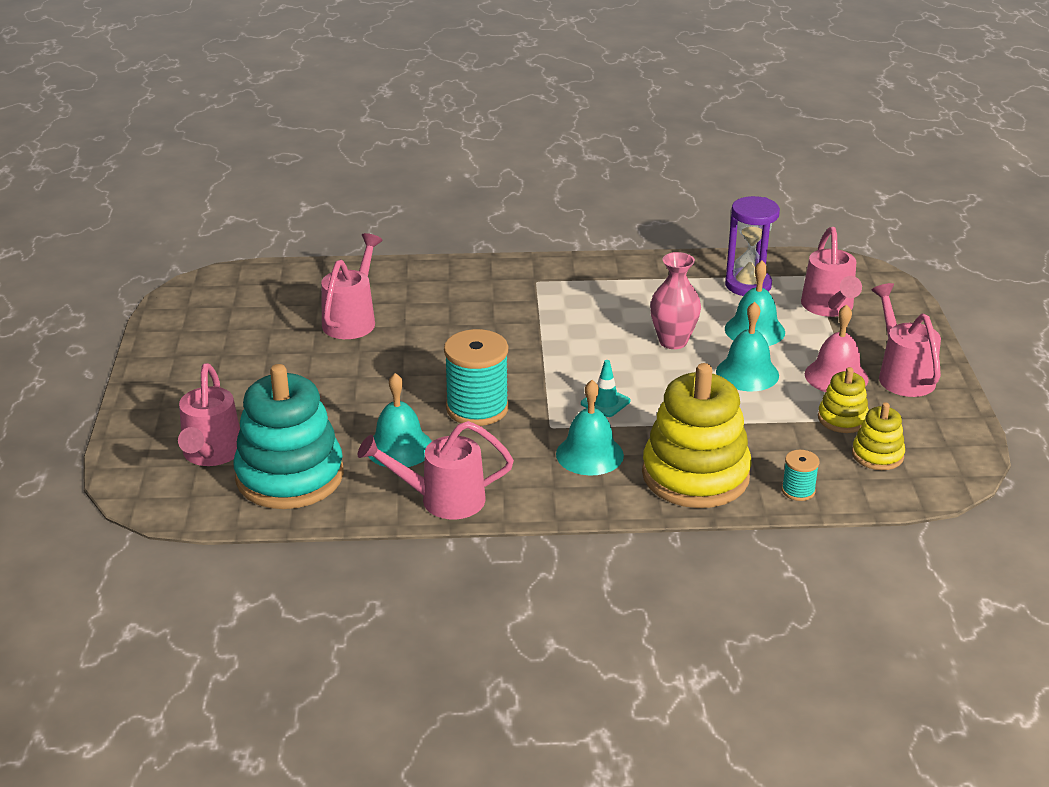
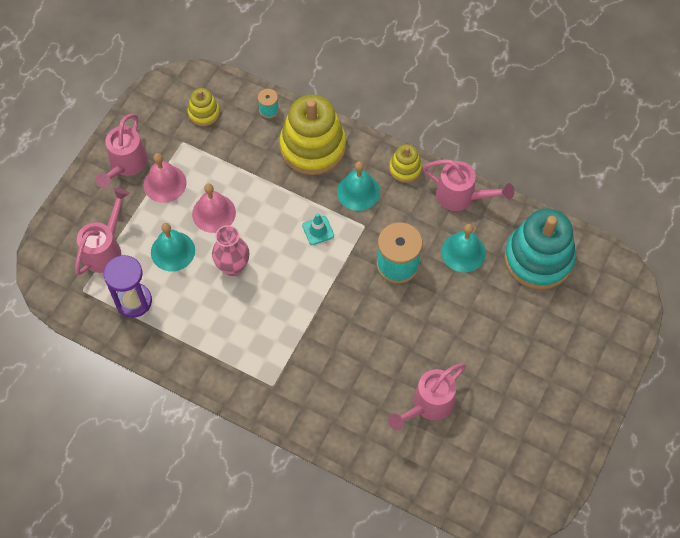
camera: 150 degrees left, 30 degrees up
pink watering can [178,363,240,466] -> none
turquoise bell [716,302,779,391] -> pink bell [192,184,236,233]
yellow stacking toy [818,367,869,433] -> yellow stacking toy moved to [389,144,422,183]

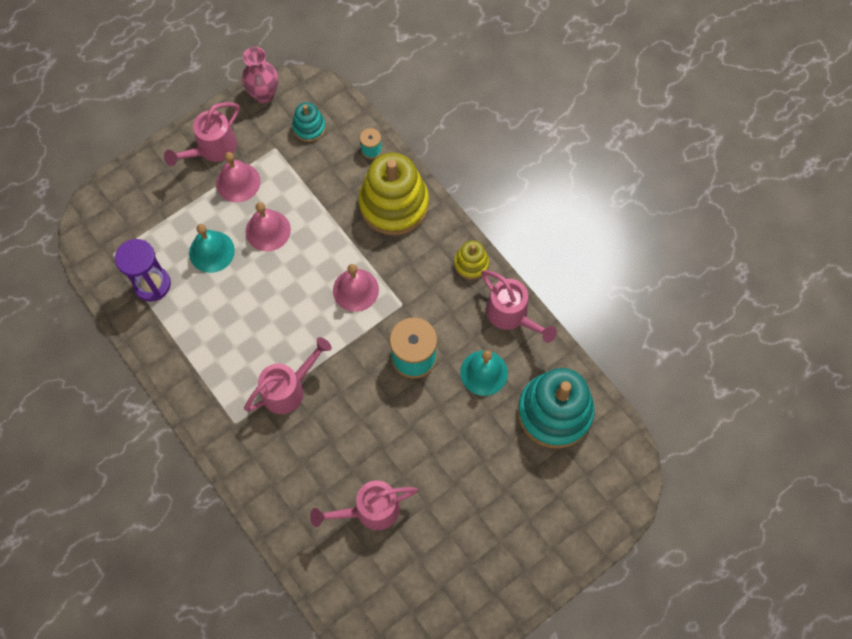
camera: 25 degrees right, 5 degrees up
pink watering can [75,188,130,275] -> pink watering can moved to [244,337,332,414]
yellow stacking toy [188,88,220,126] -> turquoise stacking toy [292,102,326,142]
pink vase [212,225,249,276] -> pink vase moved to [242,47,278,103]
turquoise traffic cone [302,213,334,245] -> pink bell [333,264,379,312]
turquoise bell [337,161,380,211] -> none

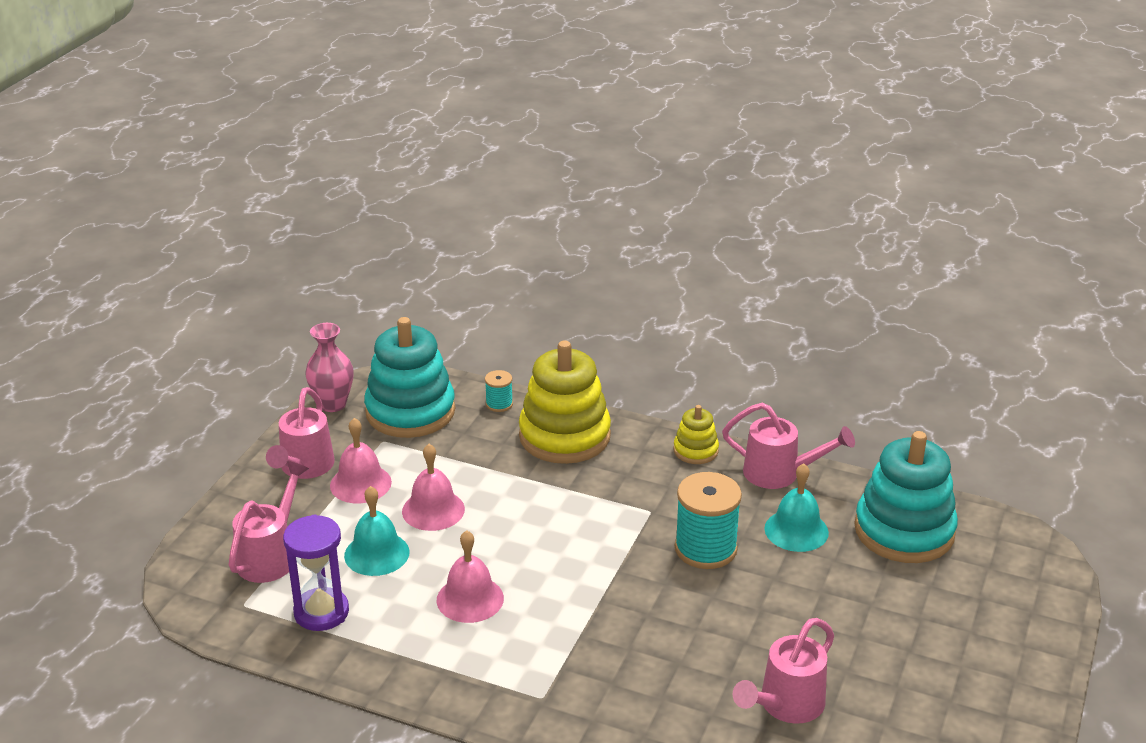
camera: 30 degrees left, 35 degrees down
pink watering can [244,337,332,414] -> pink watering can moved to [229,461,309,583]
turquoise stacking toy [292,102,326,142] -> turquoise stacking toy [364,317,455,438], size x2.06
pink bell [333,264,379,312] -> pink bell moved to [437,530,504,623]

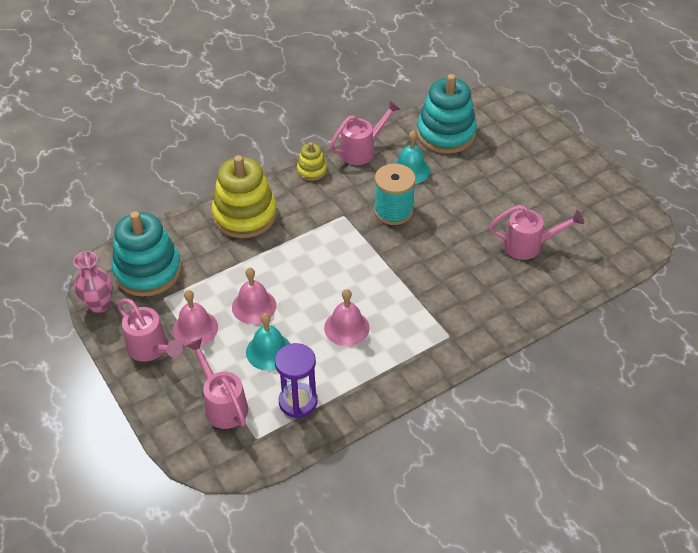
camera: 55 degrees left, 15 degrees up
turquoise spool [485,370,513,412] -> none
pink watering can [733,618,834,724] -> pink watering can turned 75 degrees counterclockwise [489,205,584,260]

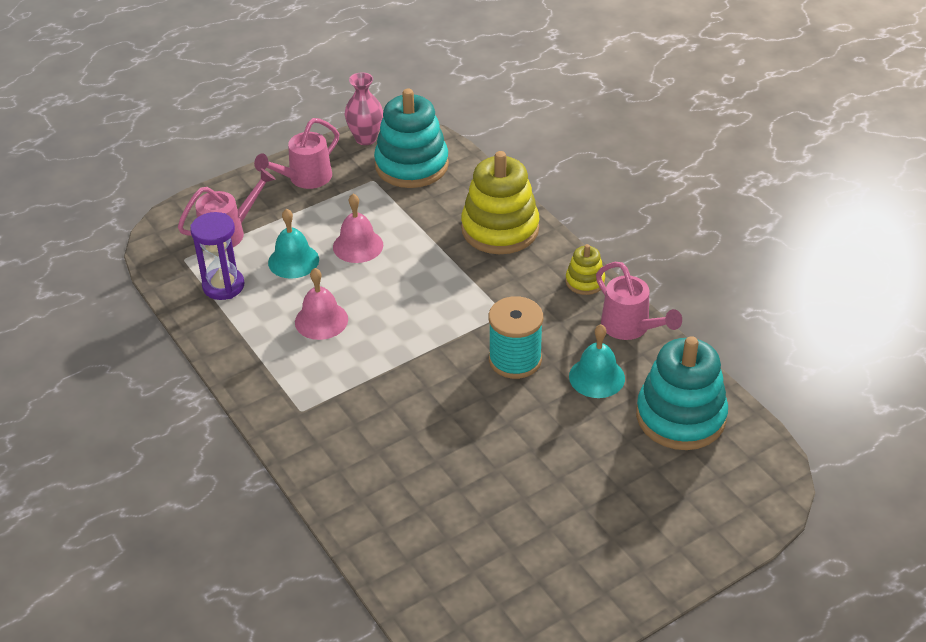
camera: 90 degrees right, 5 degrees down
pink bell [173,290,218,346] -> none
pink watering can [489,205,584,260] -> none

